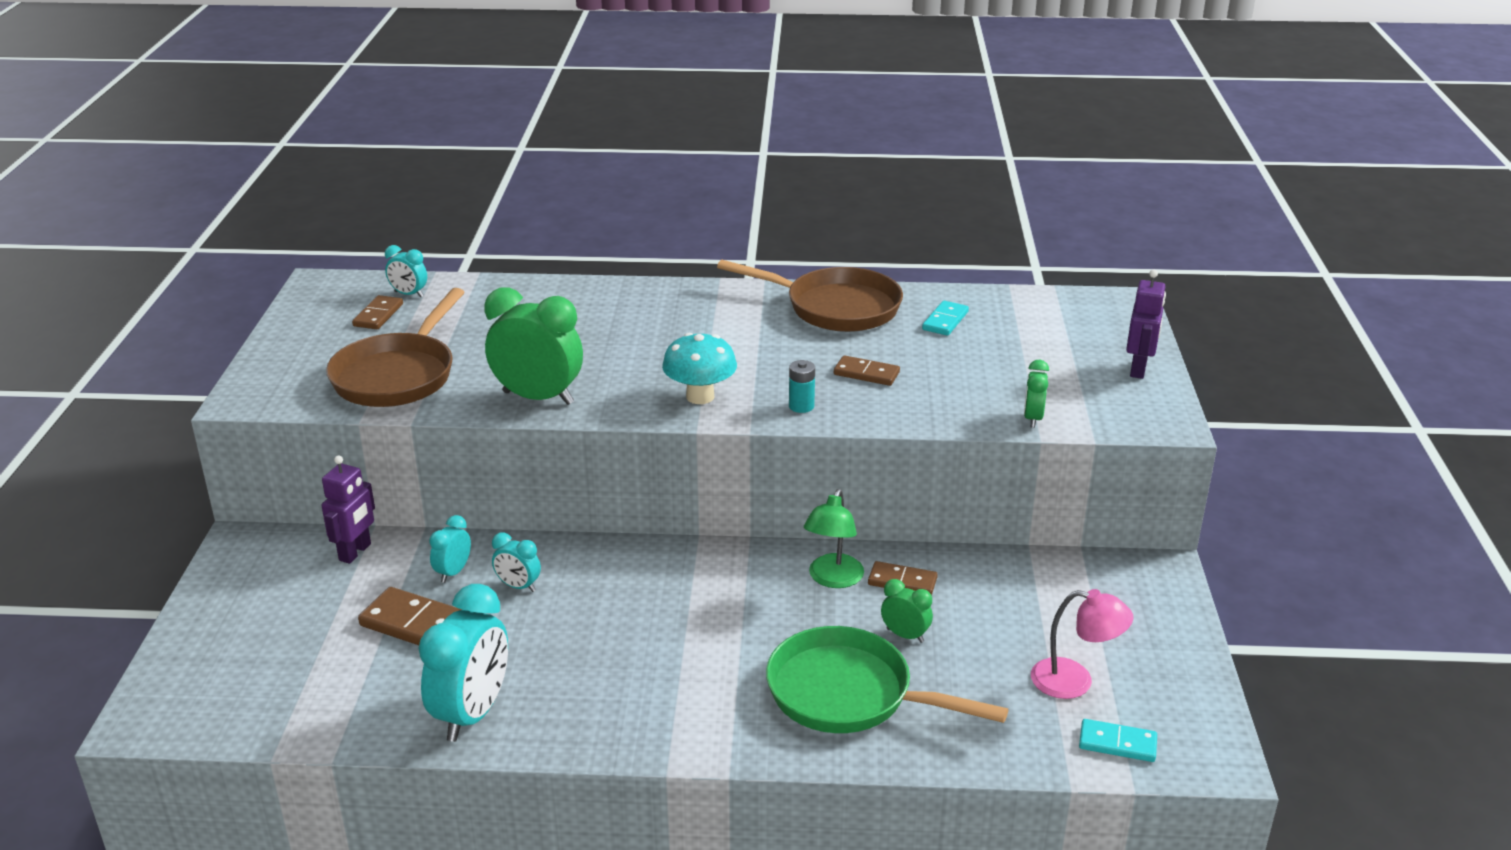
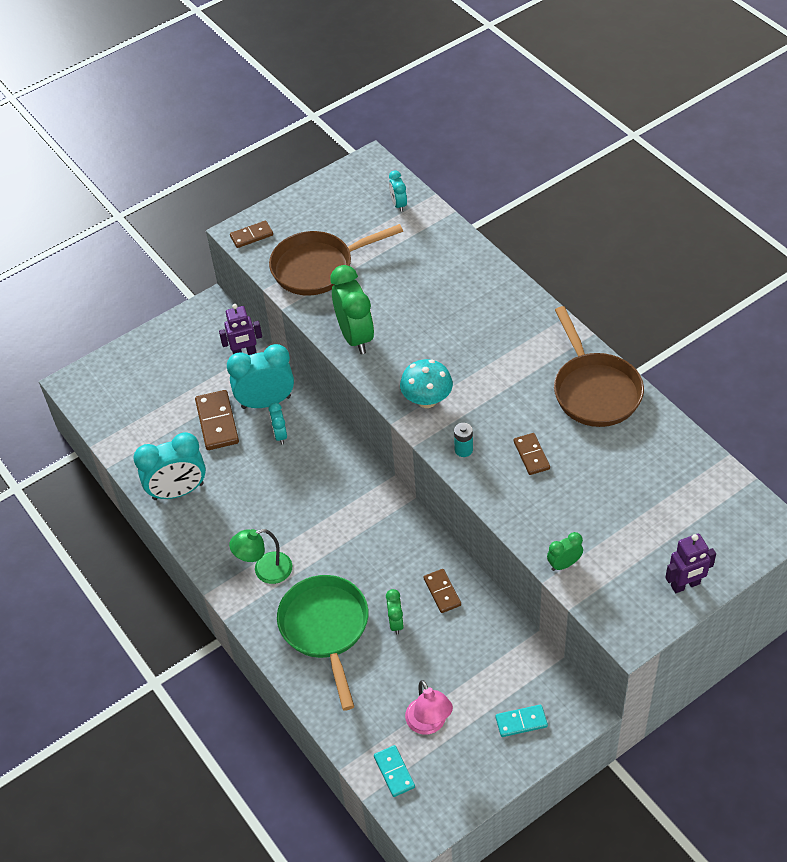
camera: 55 degrees right, 20 degrees up
brown domino [352,295,403,329] -> brown domino moved to [230,221,273,248]
turquoise clock [429,515,471,583] -> turquoise clock [227,344,294,409], size x2.02
green lamp [804,489,864,588] -> green lamp moved to [229,529,293,584]
turquoise domino [922,301,969,336] -> turquoise domino moved to [495,705,548,737]

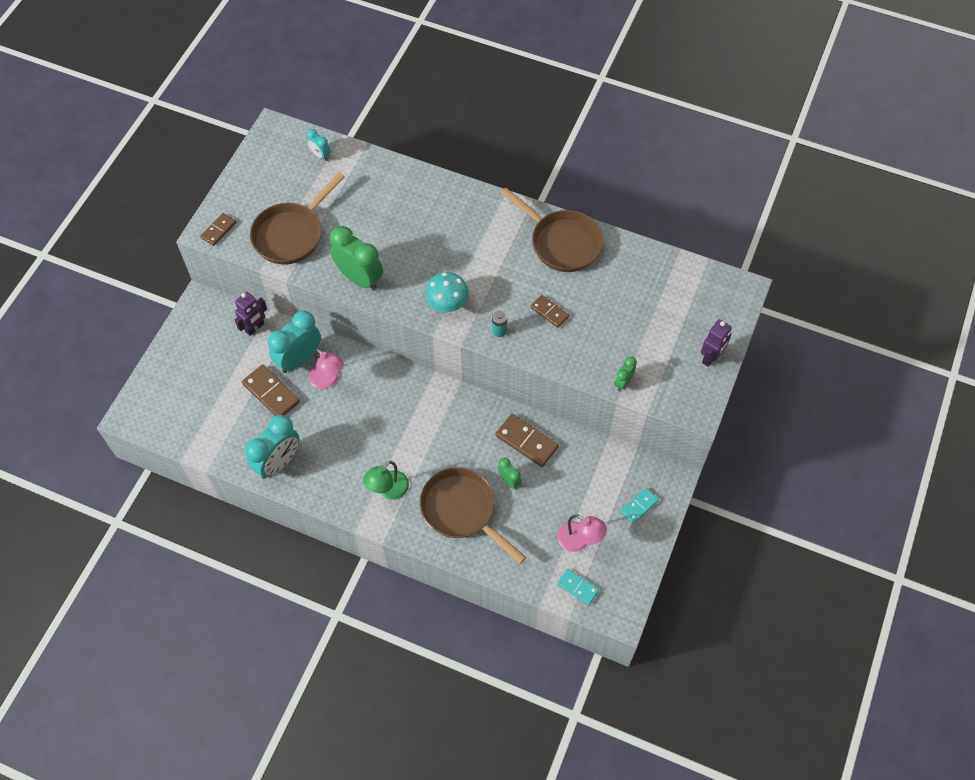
camera: 35 degrees left, 10 degrees up
turquoise clock [269,402,287,445] -> pink lamp [309,348,344,389]
green pan [277,575,368,711] -> brown pan [420,467,526,564]
brown domino [424,569,461,613] -> brown domino [495,413,559,467], size x1.62

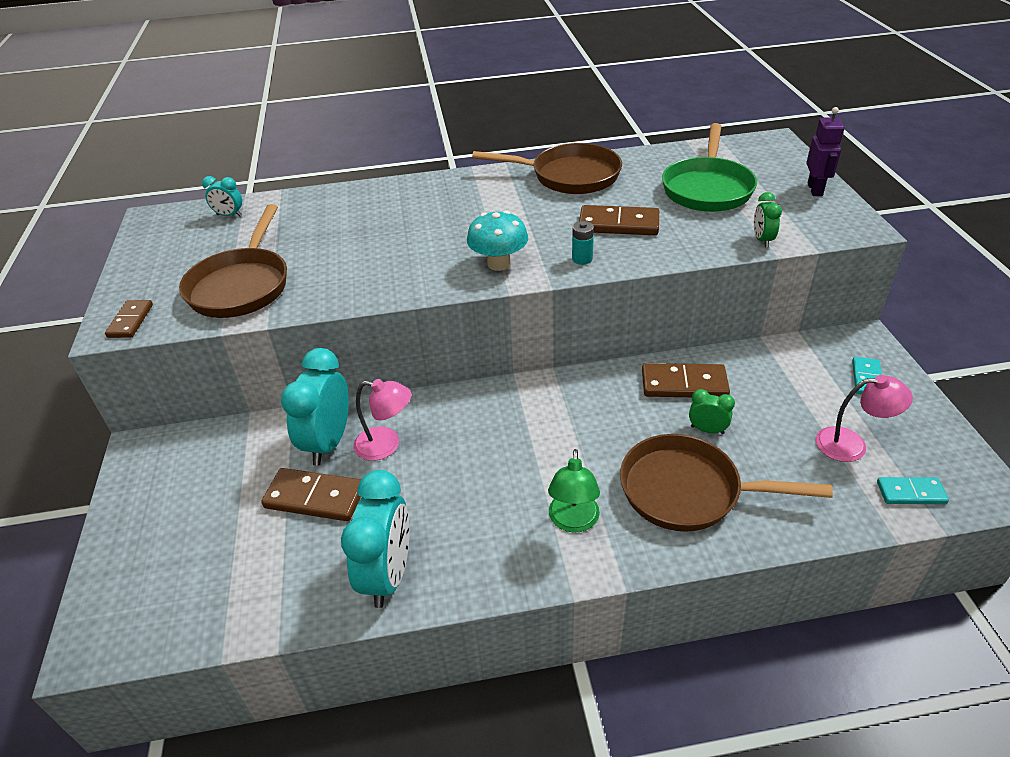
camera: 30 degrees left, 20 degrees down
purple robot [235,292,267,336] -> none
green clock [330,226,383,291] -> none
brown domino [531,295,569,328] -> brown domino [579,205,659,235], size x1.62
none -> green pan [662,123,757,212]

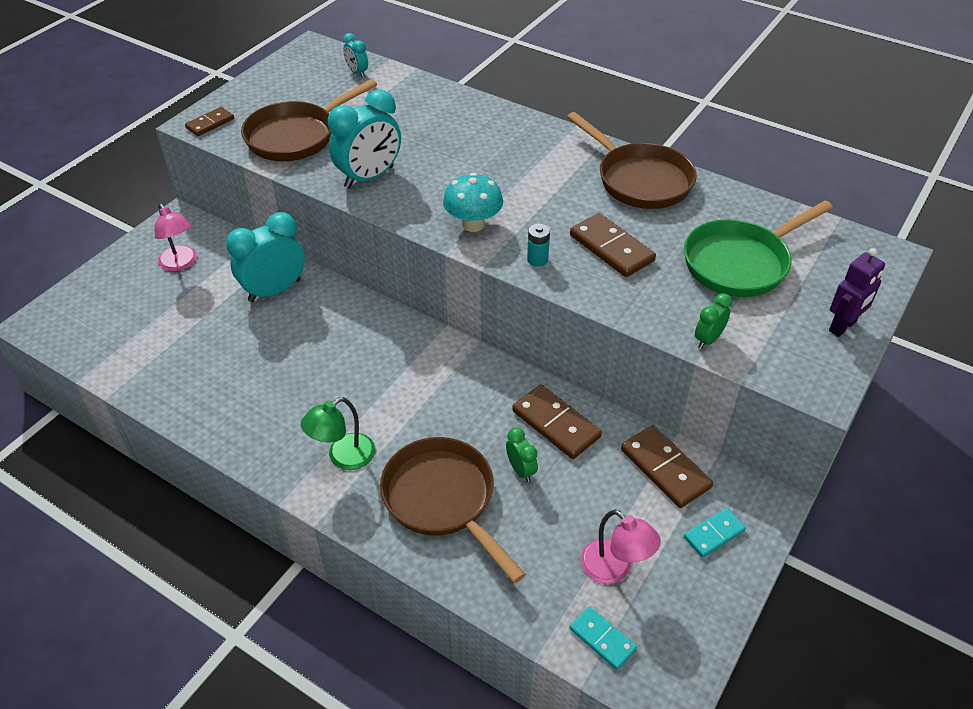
camera: 40 degrees right, 5 degrees up
brown domino [261,468,361,521] -> brown domino moved to [621,425,713,508]
turquoise clock [341,470,410,608] -> turquoise clock moved to [328,89,401,188]
pink lamp [353,379,411,461] -> pink lamp moved to [155,203,197,271]

